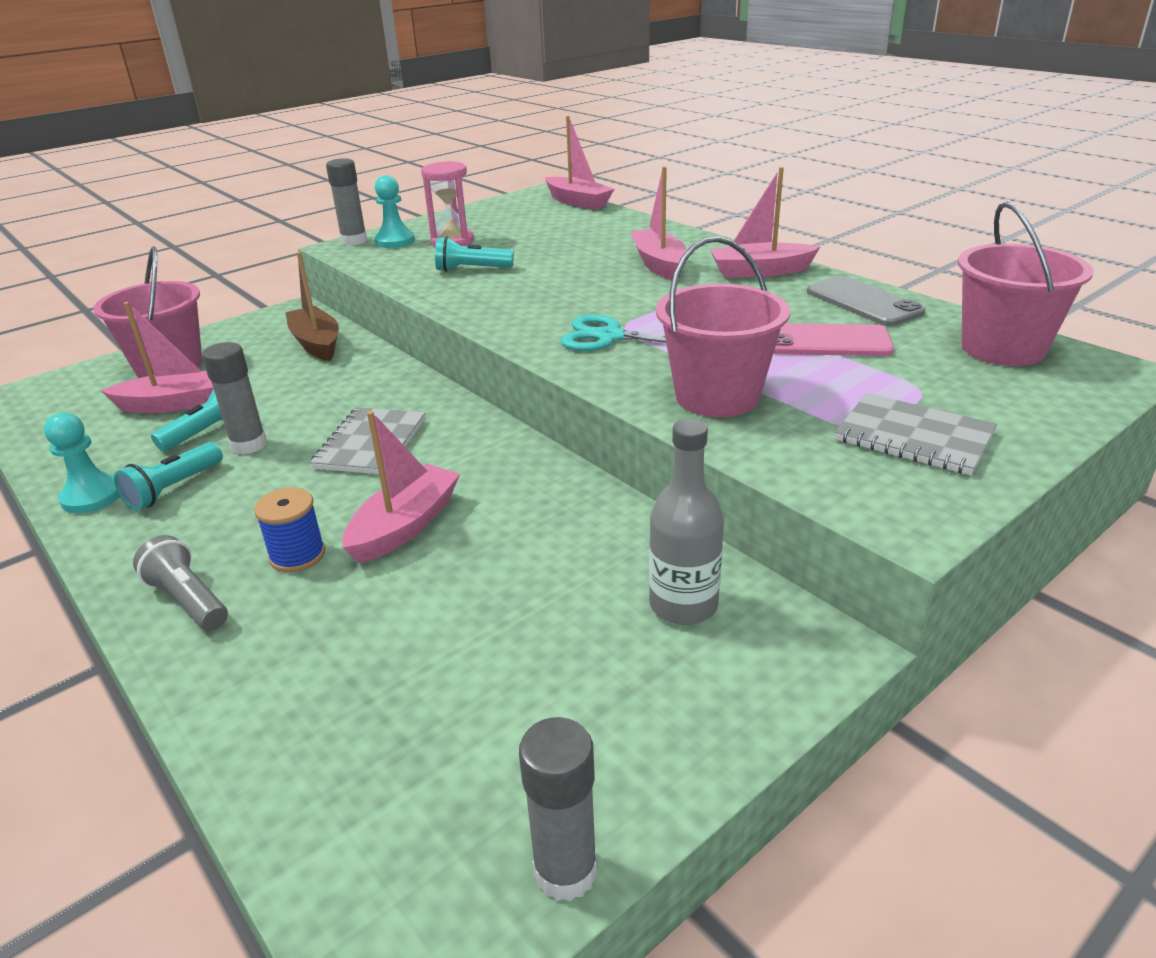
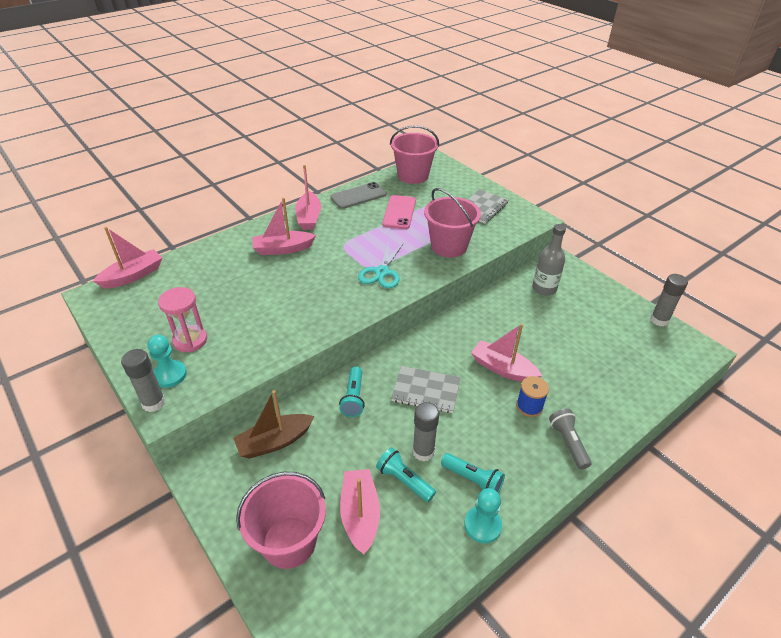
camera: 90 degrees left, 10 degrees up
grey flashlight [133,535,228,631] -> grey flashlight turned 120 degrees clockwise [549,408,591,470]
turquoise flashlight [435,236,514,272] -> turquoise flashlight moved to [339,367,365,417]

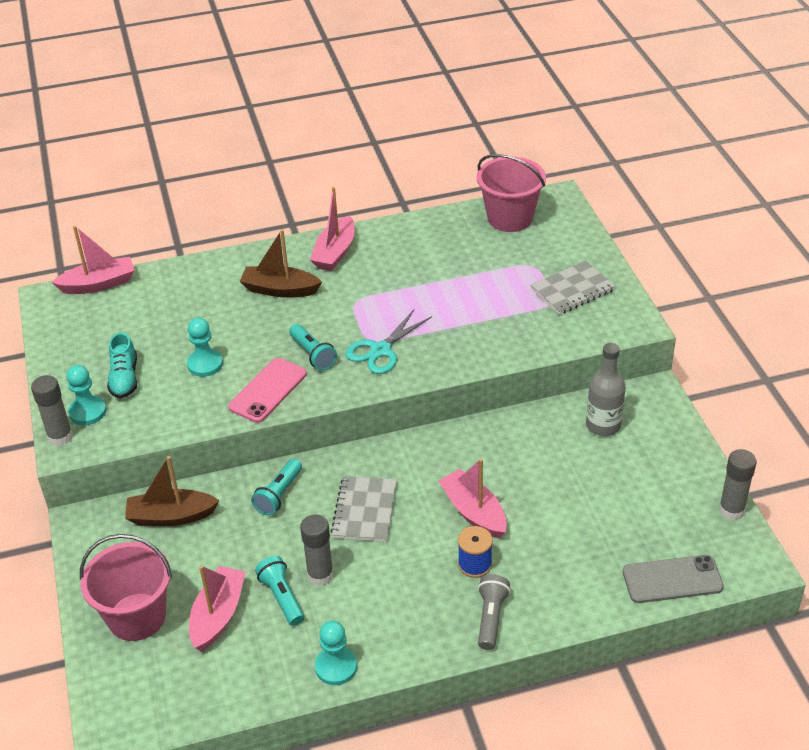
camera: 25 degrees right, 0 degrees up
pink hourglass [158,287,207,352] -> turquoise shoe [107,332,137,399]
pink boat [252,198,316,255] -> brown boat [240,229,322,298]
grey phone [330,182,387,209] -> grey phone moved to [623,555,724,603]
pink phone [382,195,416,229] -> pink phone moved to [228,358,307,423]
grey notebook [391,366,461,413] -> grey notebook turned 60 degrees clockwise [331,476,397,542]
pink bucket [424,188,481,257] -> none
turquoise flashlight [441,453,505,493] -> turquoise flashlight moved to [289,324,337,371]
none -> turquoise pawn [187,318,223,377]

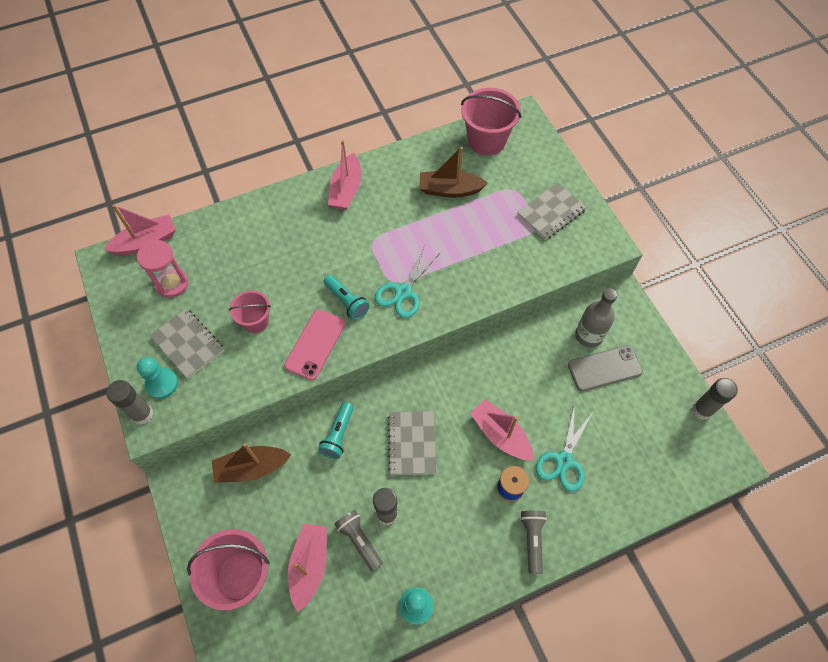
camera: 10 degrees left, 20 degrees up
turquoise shoe [107,332,137,399] -> grey notebook [149,308,224,379]
turquoise pawn [187,318,223,377] -> pink bucket [229,290,271,333]
brown boat [240,229,322,298] -> brown boat moved to [419,147,488,197]
turquoise flashlight [255,556,304,626] -> grey flashlight [334,510,383,572]
grey phone [623,555,724,603] -> grey phone moved to [568,346,643,391]
none -> pink hourglass [137,240,189,298]
none -> turquoise scissors [536,404,593,492]

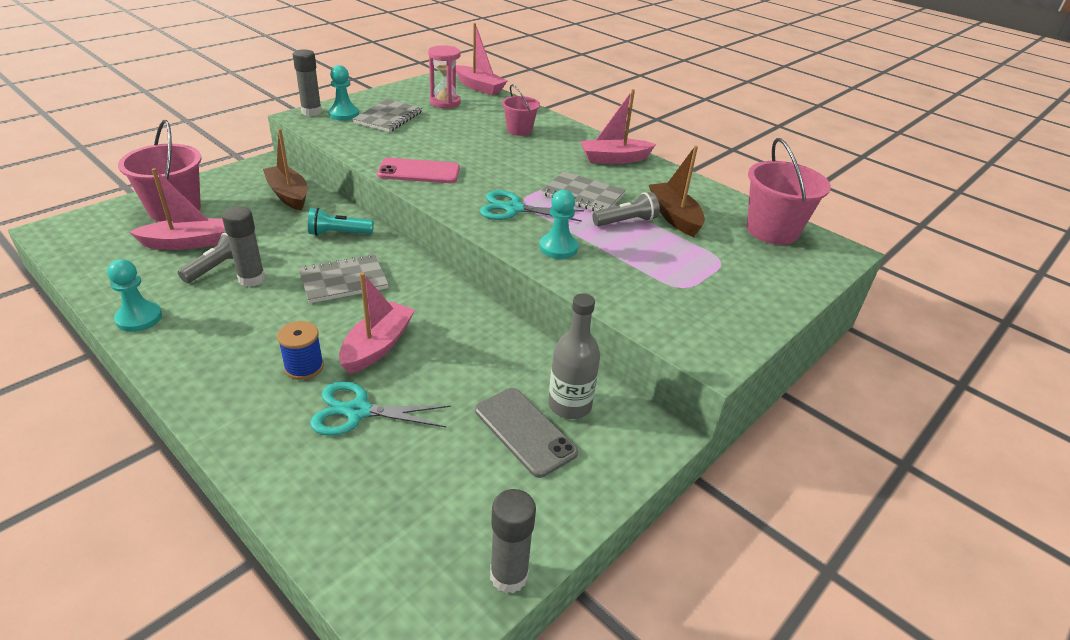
camera: 65 degrees right, 25 degrees down
pink bucket [229,290,271,333] -> pink bucket moved to [502,84,540,136]
turquoise flashlight [323,275,370,320] -> none
grey notebook [517,183,587,240] -> grey notebook moved to [541,171,626,211]
grey flashlight [520,511,547,574] -> grey flashlight moved to [592,192,660,226]
none -> turquoise pawn [539,190,578,259]

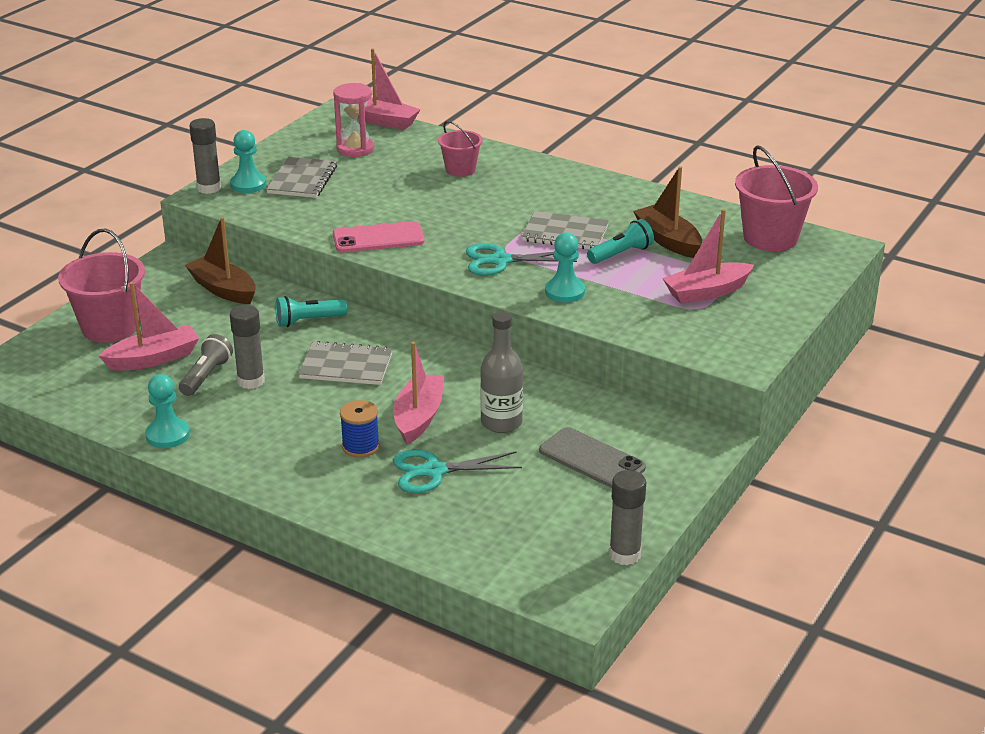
camera: 10 degrees left, 5 degrees down
grey notebook [298,254,389,303] -> grey notebook turned 45 degrees clockwise [298,341,393,385]
grey bottle [548,293,600,419] -> grey bottle moved to [480,312,523,433]
pink boat [580,89,656,164] -> pink boat moved to [662,209,754,304]
grey flashlight [592,192,660,226] -> turquoise flashlight [587,219,654,264]

